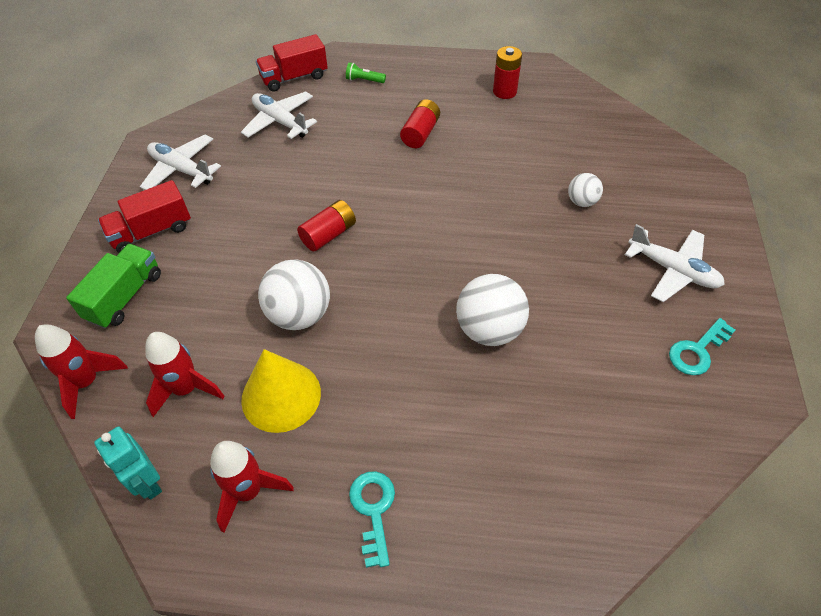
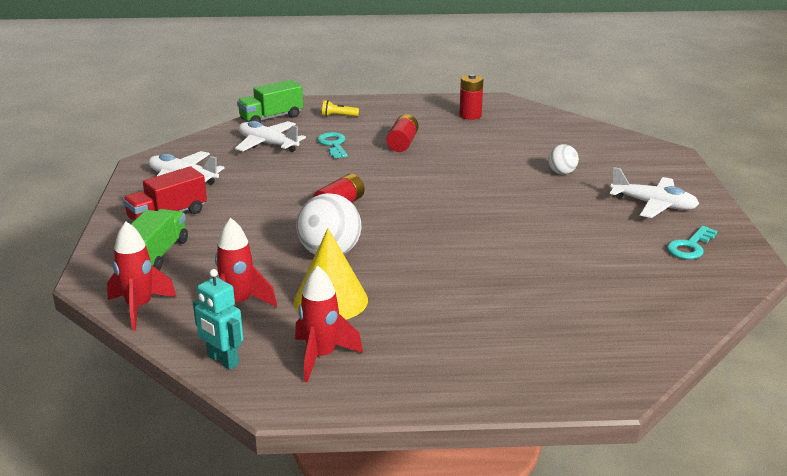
camera: 10 degrees left, 25 degrees down
red truck [256,34,328,92] -> green truck [237,80,303,123]
green flashlight [346,62,386,83] -> yellow flashlight [322,100,359,116]
turquoise key [349,472,395,568] -> turquoise key moved to [317,132,348,158]
white ball [456,274,529,346] -> none

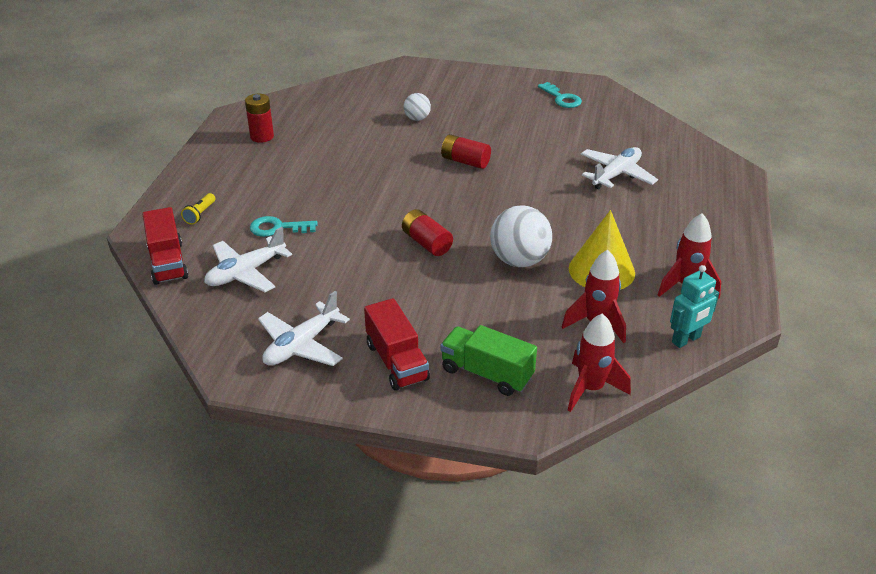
camera: 75 degrees left, 10 degrees up
green truck [237,80,303,123] -> red truck [143,207,188,285]
red battery [386,114,419,152] -> red battery moved to [441,134,491,169]
white plane [610,167,699,218] -> white plane moved to [581,147,658,190]

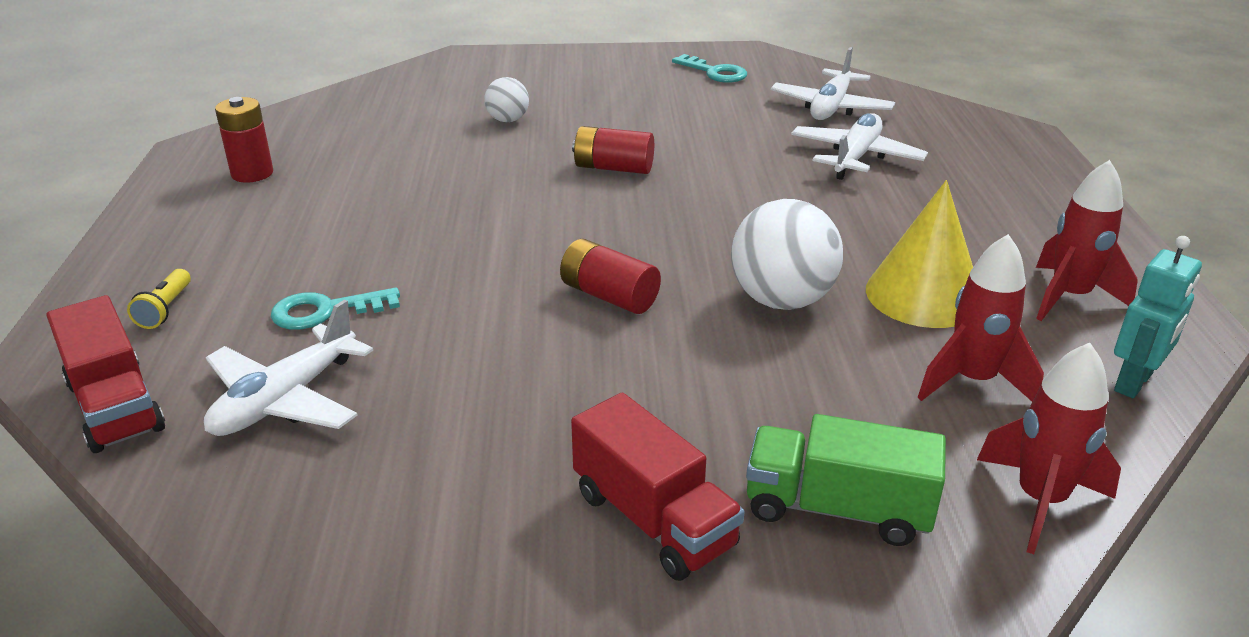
camera: 15 degrees left, 5 degrees down
white plane [258,291,350,366] -> white plane moved to [771,47,895,120]

